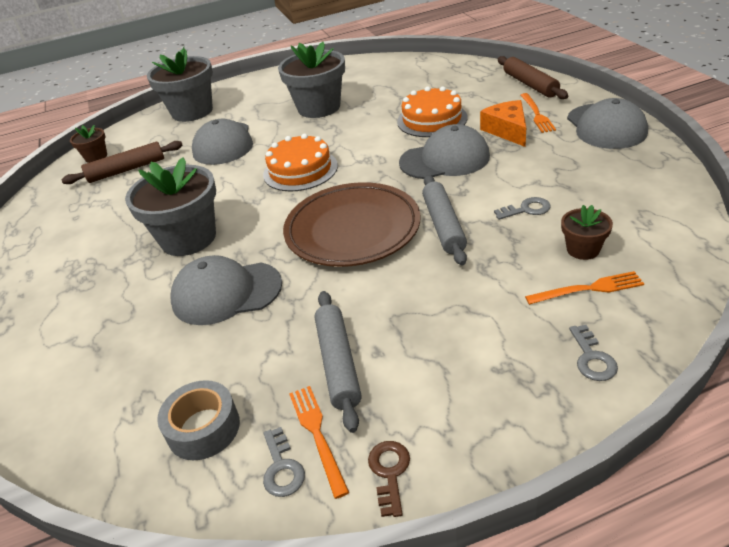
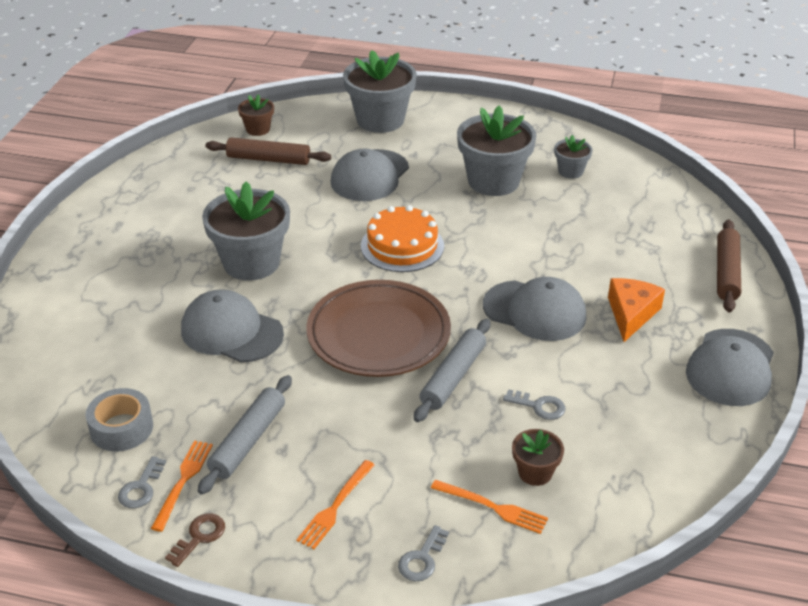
camera: 30 degrees right, 0 degrees up
orange cake [397,86,468,137] -> none
orange fork [521,93,556,133] -> orange fork moved to [296,460,375,549]
none -> grey flower pot [554,135,593,179]

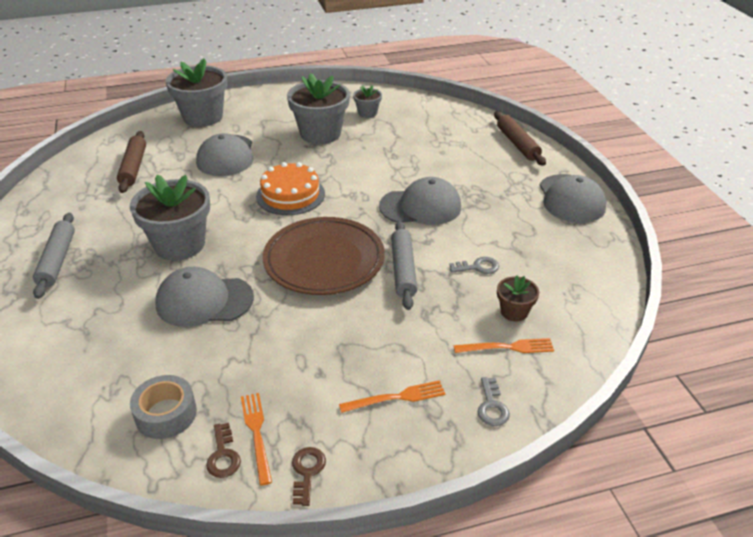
camera: 30 degrees left, 0 degrees up
grey key [118,456,166,508] -> brown key [206,423,241,478]
grey rolling pin [198,375,292,495] -> grey rolling pin moved to [33,213,75,299]
brown rolling pin [205,138,331,165] -> brown rolling pin turned 75 degrees counterclockwise [117,131,146,193]
brown flower pot [238,94,274,136] -> none
orange fork [296,460,375,549] -> orange fork turned 105 degrees counterclockwise [339,380,445,413]
orange cheese [608,278,665,342] -> none

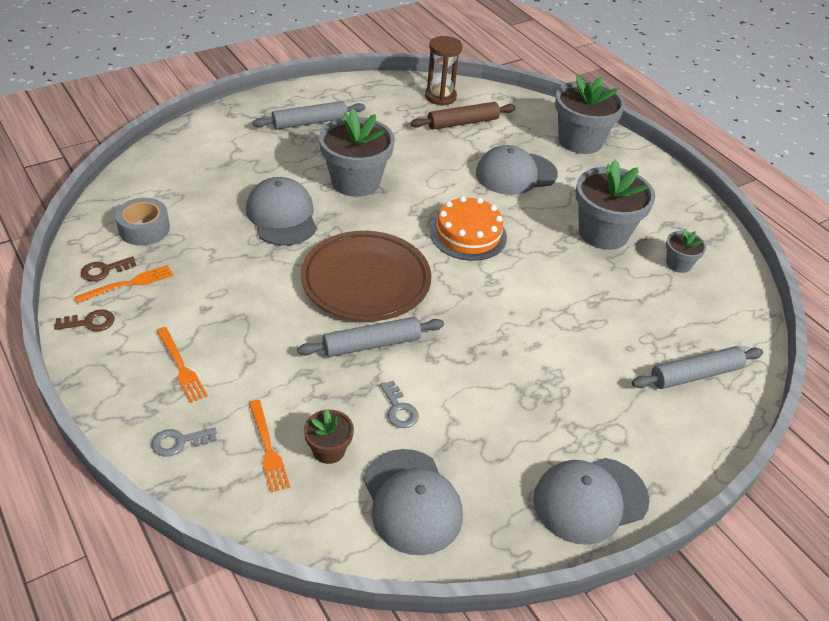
camera: 70 degrees right, 5 degrees up
grey cap [379,177,461,225] -> grey cap moved to [363,449,463,555]
brown rolling pin [494,111,546,166] -> none
none -> brown hourglass [425,36,463,106]
none -> grey rolling pin [632,346,763,389]

